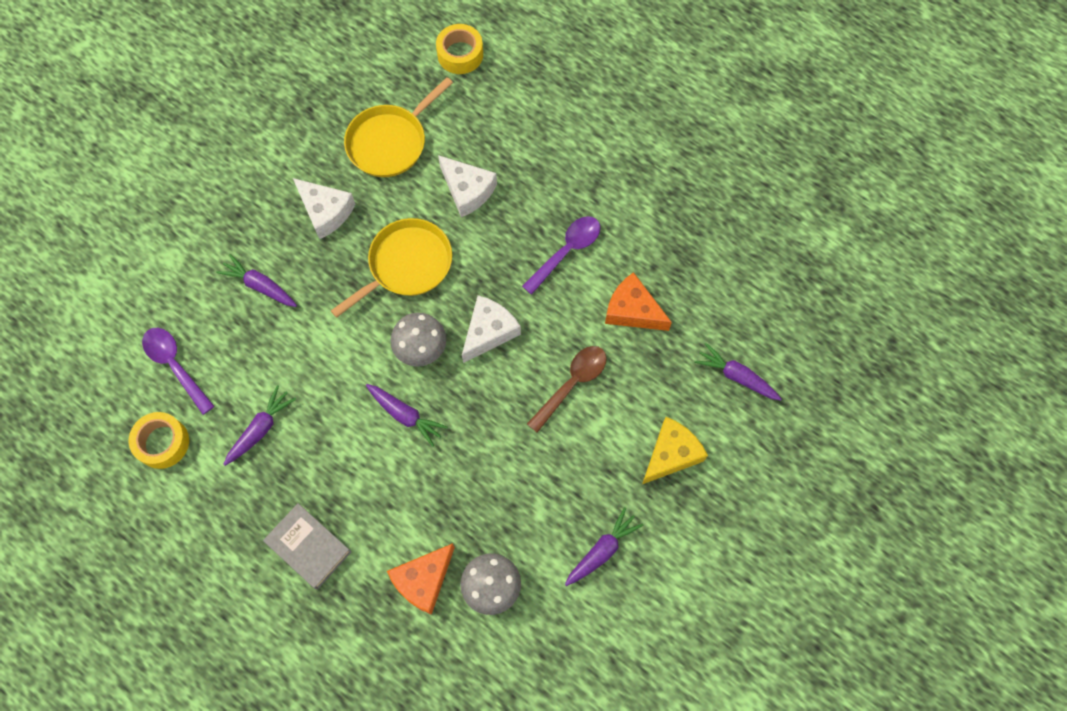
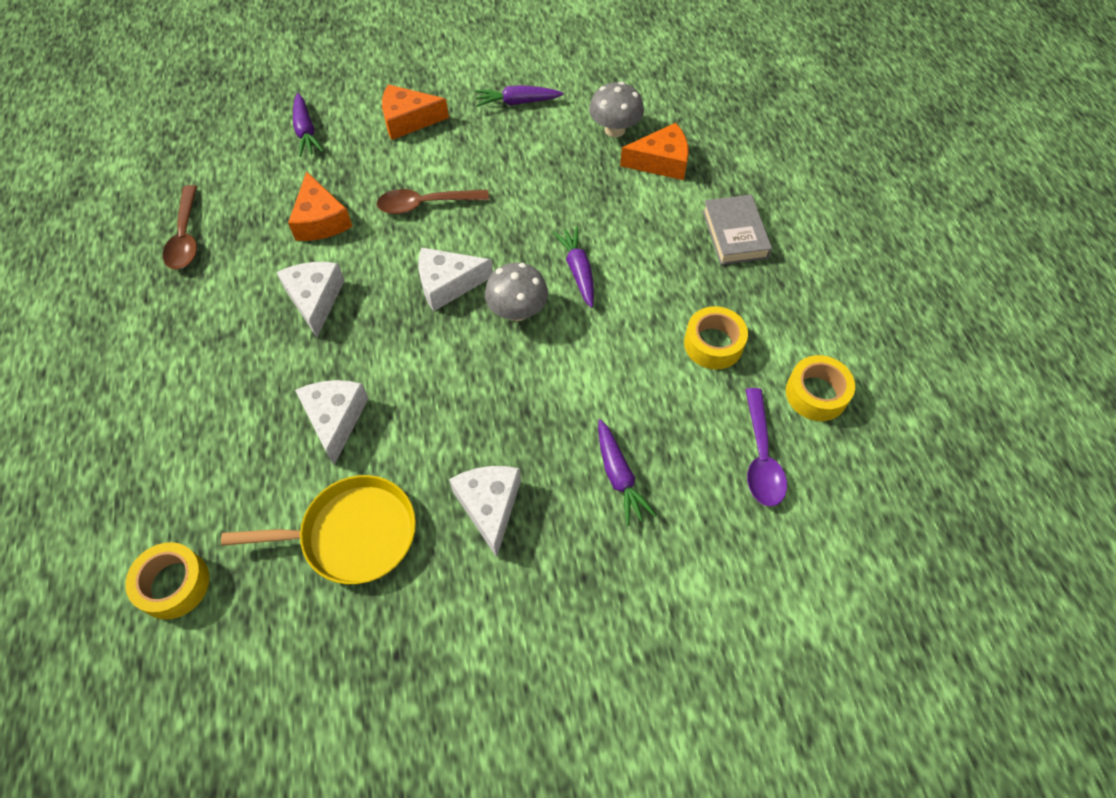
camera: 140 degrees left, 10 degrees down
purple carrot [223,385,296,466] -> yellow tape [684,306,748,370]
yellow pan [331,218,452,318] -> none
purple spoon [522,216,600,295] -> white cheese [276,262,345,337]
yellow cheese [642,417,708,484] -> orange cheese [382,84,449,140]
none -> brown spoon [163,185,197,270]

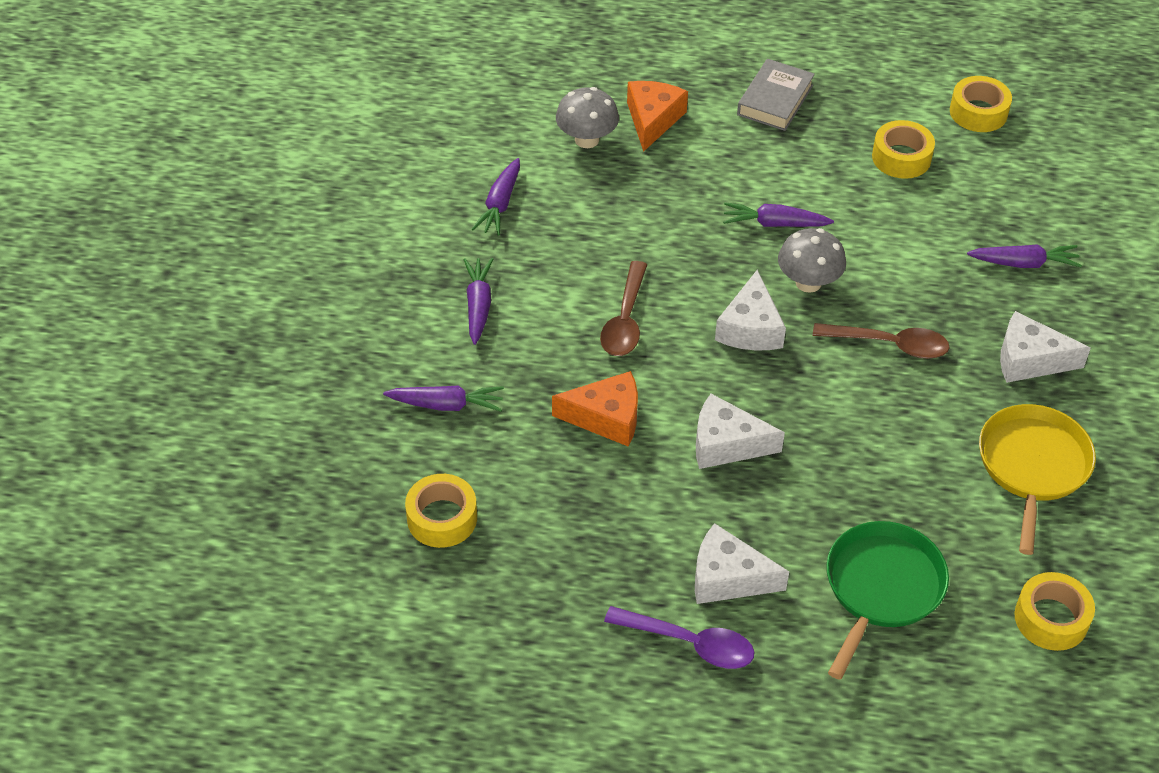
camera: 70 degrees left, 10 degrees down
brown spoon [163,185,197,270] -> brown spoon moved to [813,323,950,359]
white cheese [295,380,369,465] -> white cheese moved to [695,523,789,604]
orange cheese [382,84,449,140] -> purple carrot [463,258,493,345]
grey book [702,195,772,265] -> grey book turned 75 degrees counterclockwise [737,59,815,131]
purple spoon [745,388,787,507] -> purple spoon moved to [604,606,754,669]
none -> yellow tape [405,474,477,548]
none -> green pan [826,521,949,680]

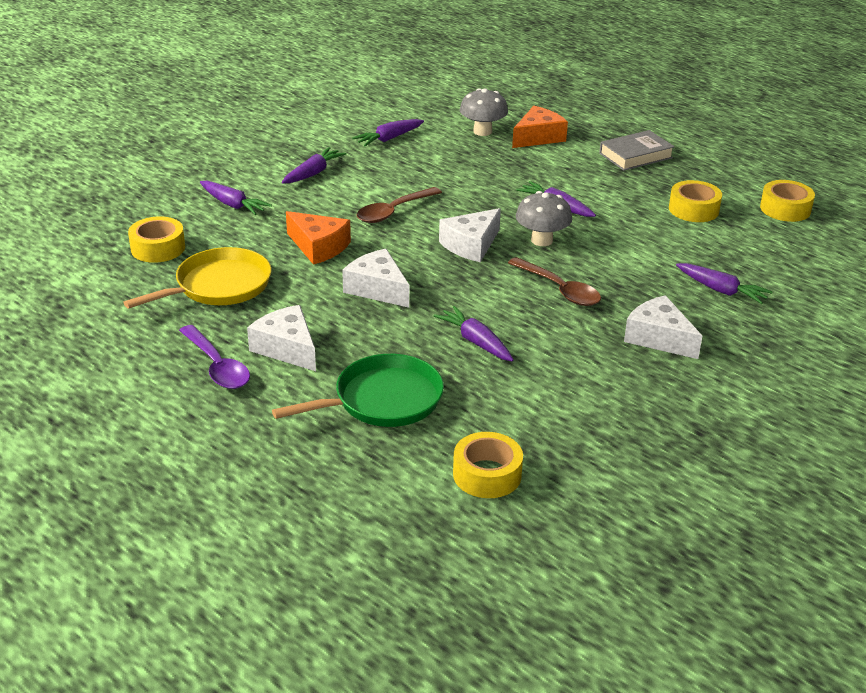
camera: 35 degrees right, 15 degrees down
yellow pan [979,404,1096,555] -> yellow pan moved to [123,247,271,309]
none -> purple carrot [434,306,514,361]

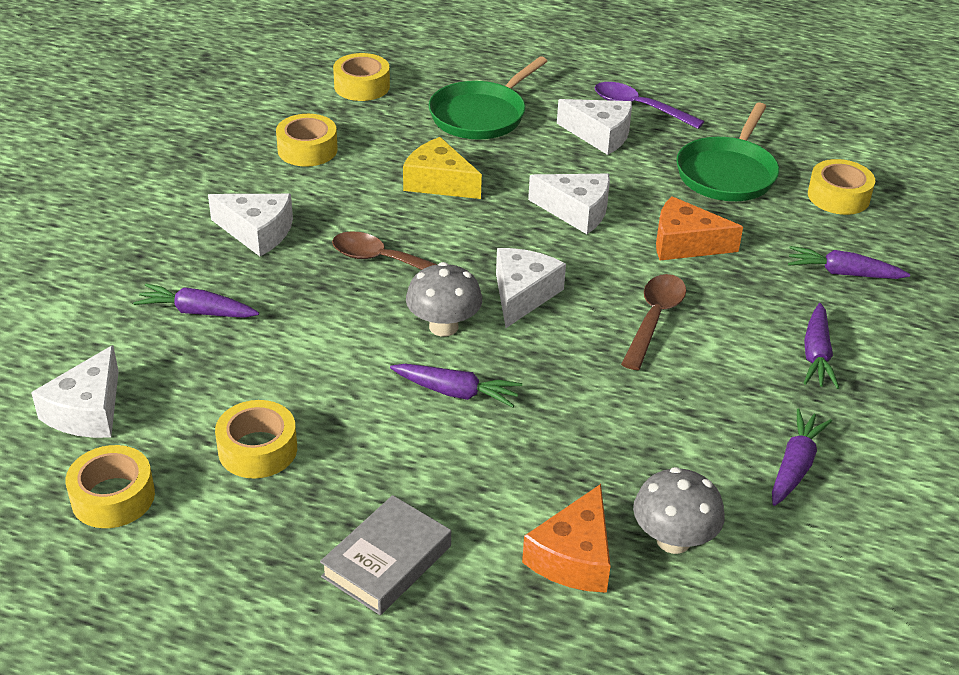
camera: 155 degrees right, 5 degrees up
yellow pan [123,247,271,309] -> green pan [676,102,779,201]
purple carrot [434,306,514,361] -> yellow cheese [403,137,482,199]
none -> white cheese [31,345,119,438]
none -> yellow tape [276,114,338,167]

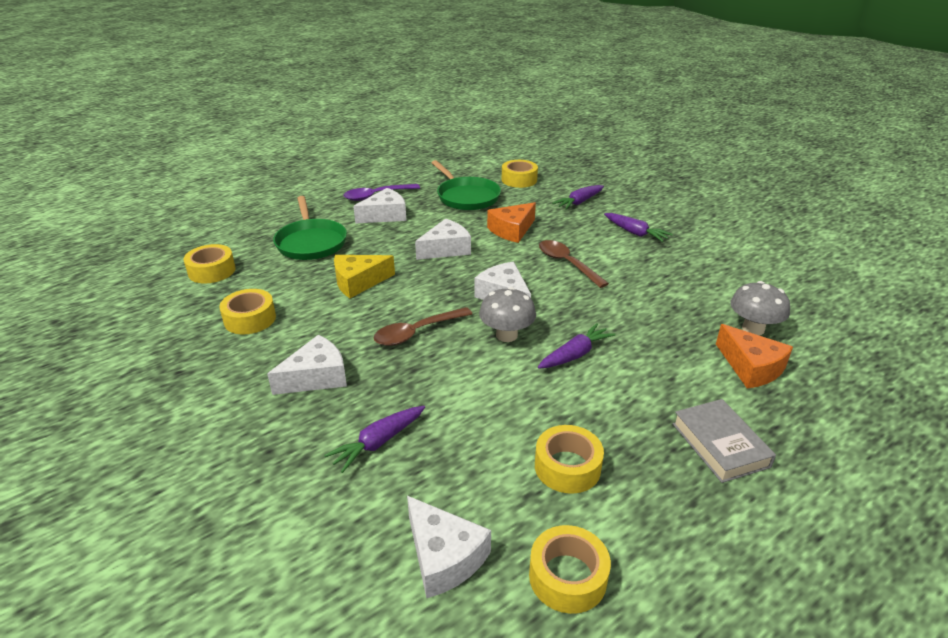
camera: 55 degrees left, 5 degrees down
purple carrot [772,408,832,506] -> none

